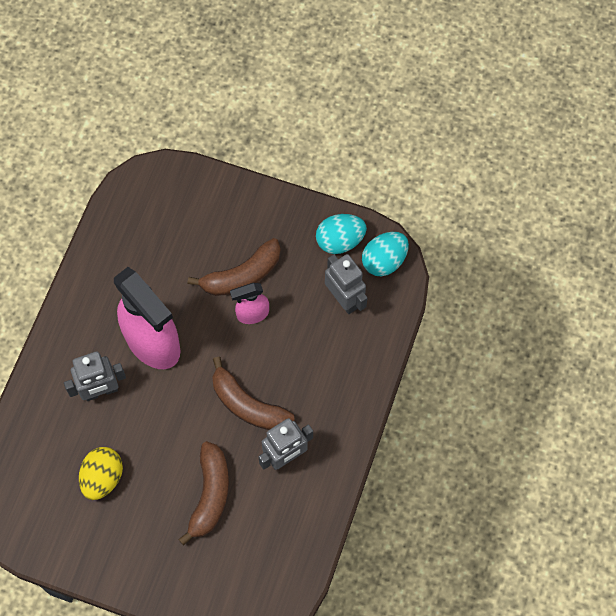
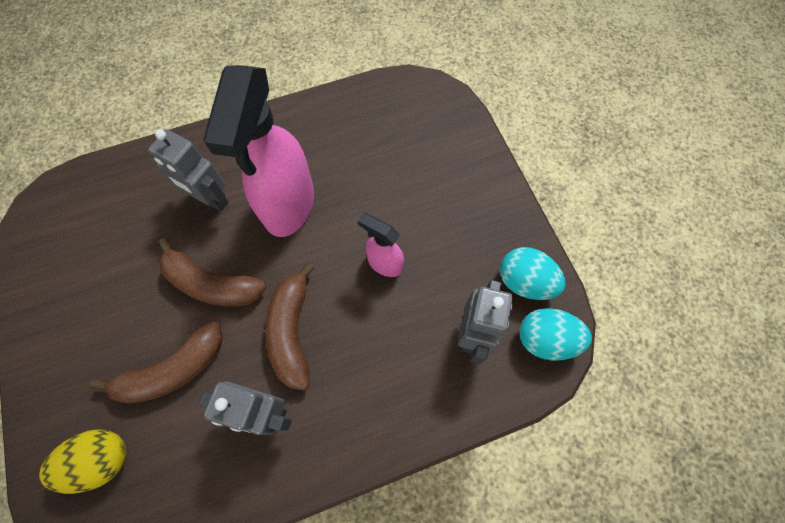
camera: 50 degrees right, 0 degrees up
yellow egg [79,447,123,500] -> yellow egg moved to [39,429,126,494]
brown banana [188,238,281,296] -> brown banana moved to [158,238,267,306]

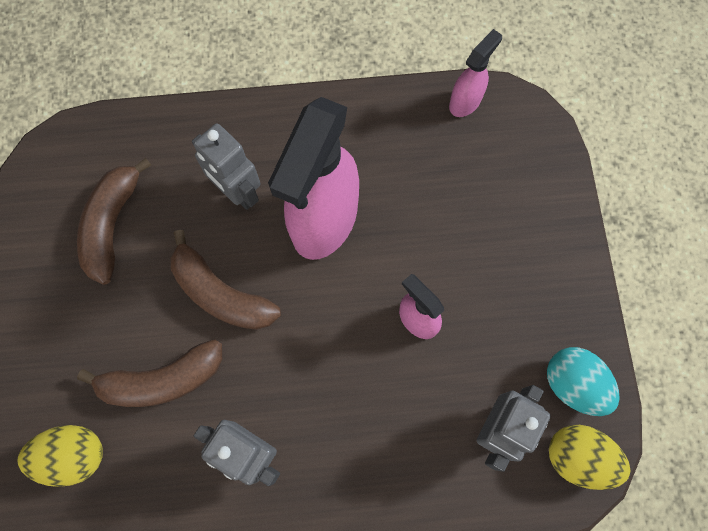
camera: 15 degrees right, 5 degrees up
brown banana [265,263,314,390] -> brown banana moved to [77,158,151,285]
turquoise egg [520,308,592,361] -> yellow egg [549,425,630,490]
none -> pink spray bottle [449,29,502,117]

